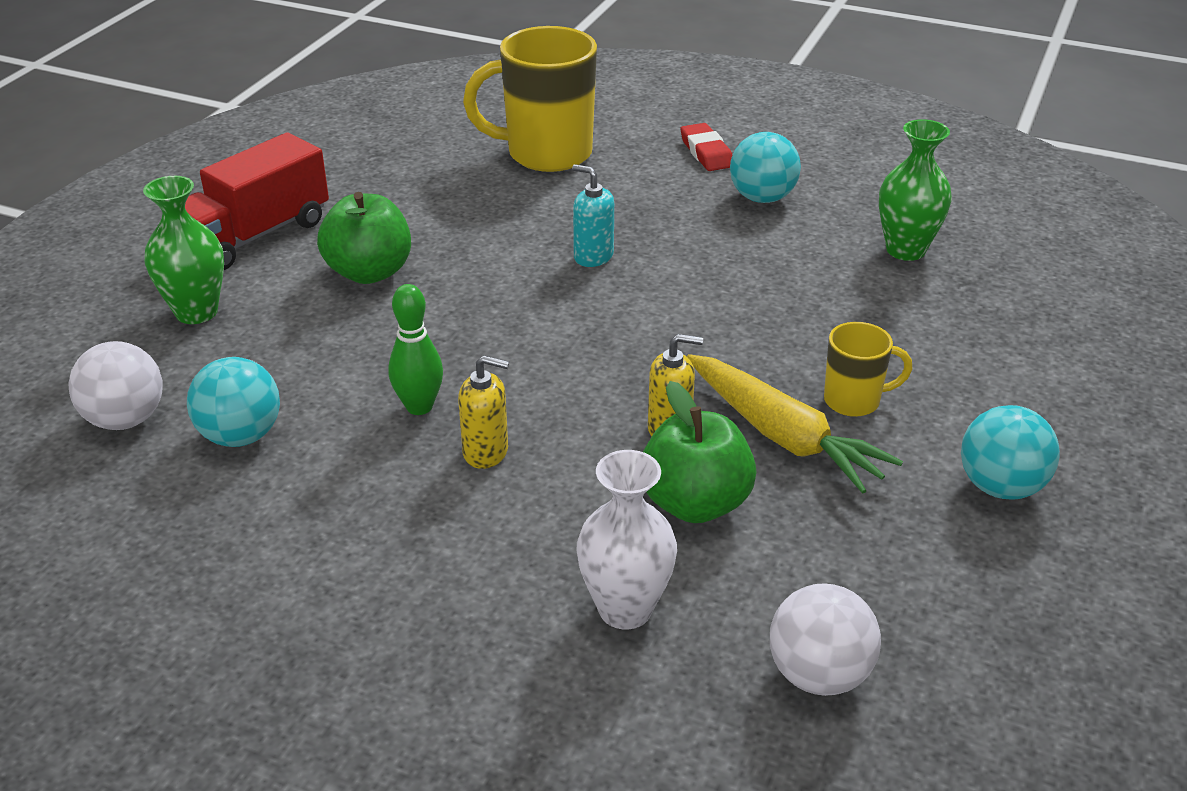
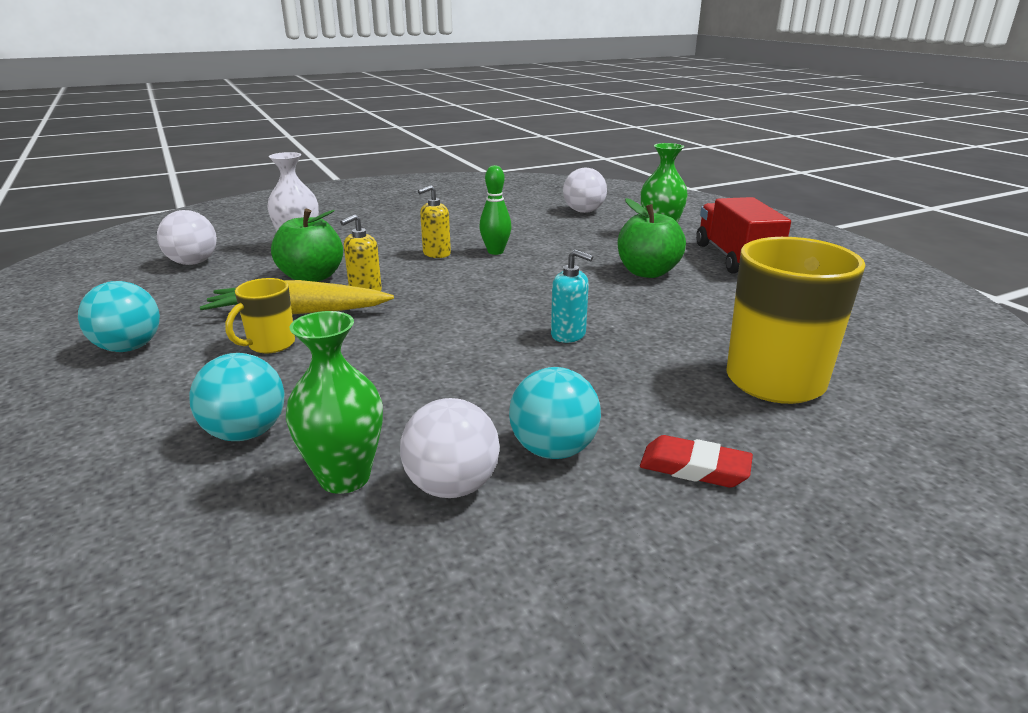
camera: 130 degrees right, 10 degrees down
turquoise ball [187,357,280,447] -> turquoise ball moved to [189,353,284,441]
turquoise soap dispenser [572,164,614,267] -> turquoise soap dispenser turned 45 degrees clockwise [551,250,593,343]
none -> white ball [400,398,500,498]

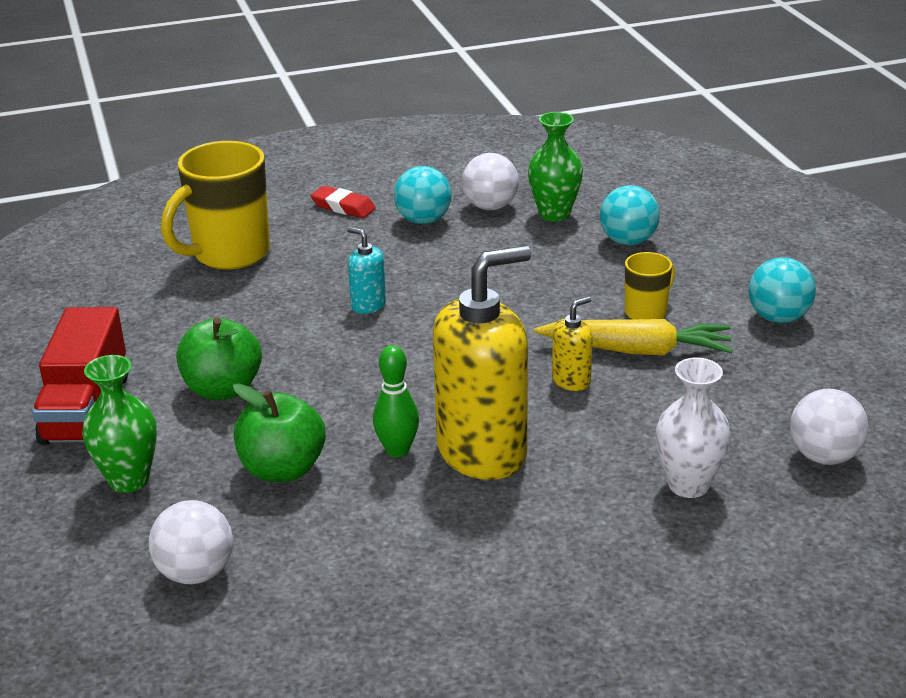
camera: 170 degrees left, 5 degrees up
green apple [271,209,343,282] -> green apple moved to [233,384,326,482]
yellow soap dispenser [418,185,451,258] -> yellow soap dispenser [433,246,531,480], size x2.28

